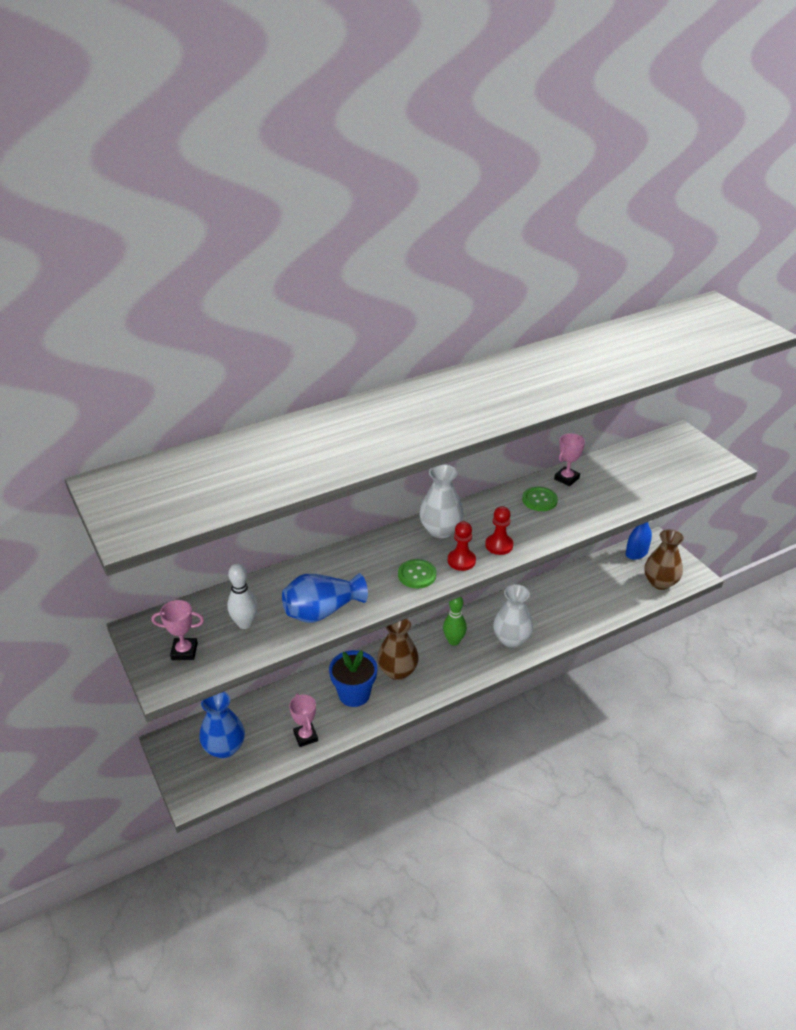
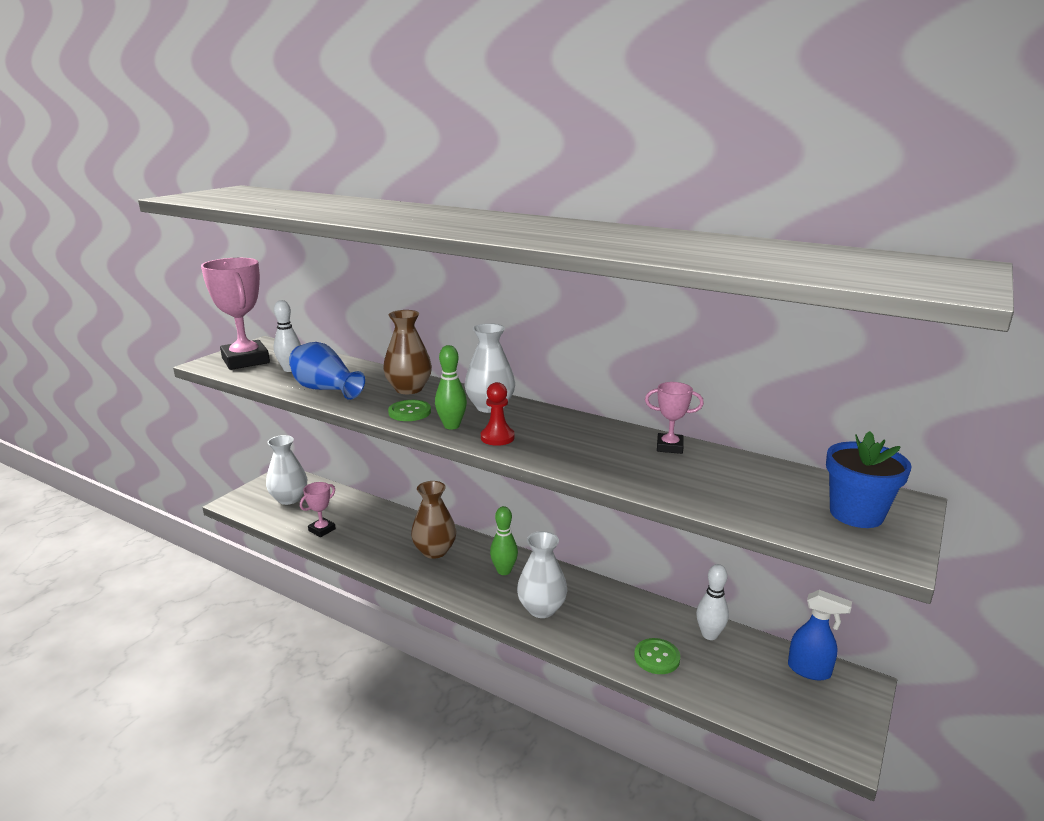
camera: 60 degrees right, 15 degrees down
pink trophy [152,600,204,660] -> pink trophy [201,258,270,370], size x2.00
blue vase [199,692,245,759] -> white vase [266,435,307,505]
blue flower pot [329,650,377,707] -> blue flower pot moved to [826,431,912,528]
red pawn [448,521,476,571] -> green bowling pin [435,345,467,429]
green button [522,487,558,511] -> green button moved to [634,638,680,674]
brown vase [645,529,684,590] -> brown vase moved to [383,310,432,394]
none -> white bowling pin [696,564,729,640]

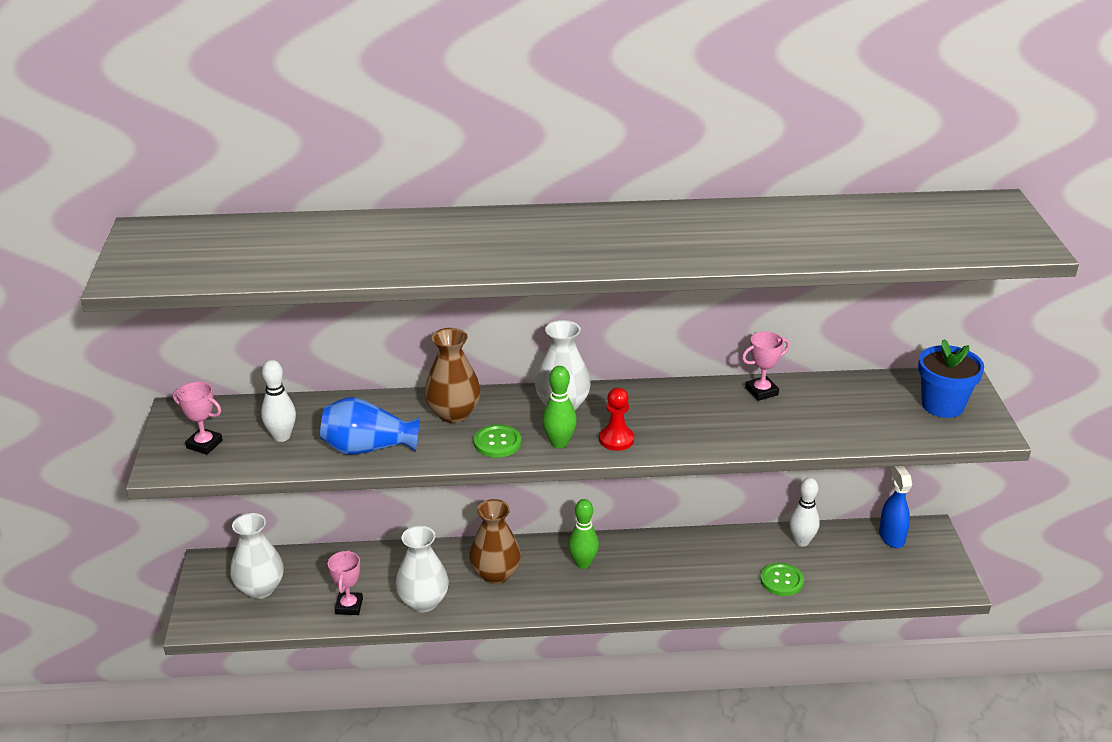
camera: 35 degrees left, 10 degrees up
pink trophy [201,258,270,370] -> pink trophy [173,382,223,455], size x0.50
white vase [517,531,568,618] -> white vase moved to [395,526,449,612]
blue spray bottle [788,590,852,680] -> blue spray bottle turned 90 degrees counterclockwise [879,466,912,548]

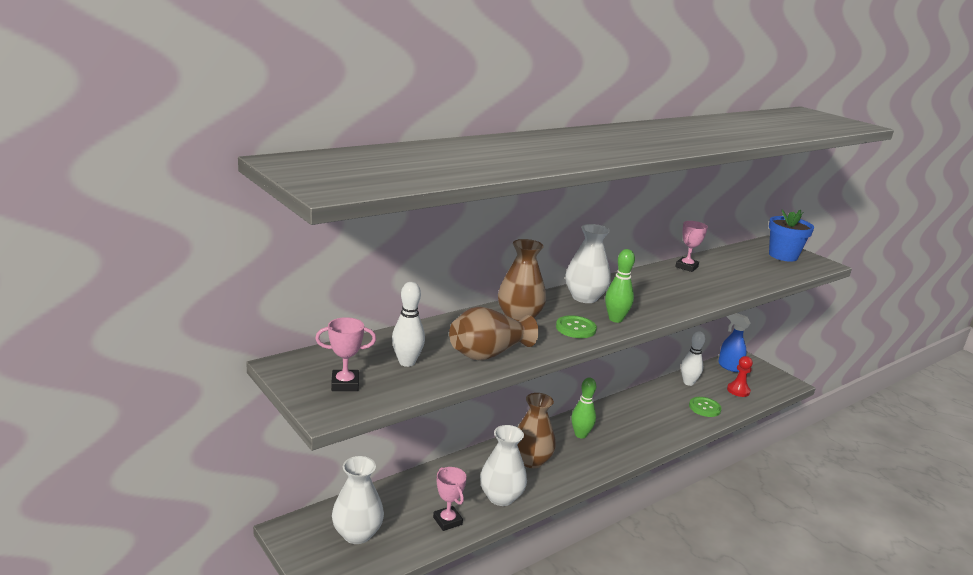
camera: 35 degrees left, 10 degrees down
blue vase [320,397,420,455] -> brown vase [449,307,539,361]
red pawn [599,388,634,451] -> red pawn moved to [727,356,753,397]

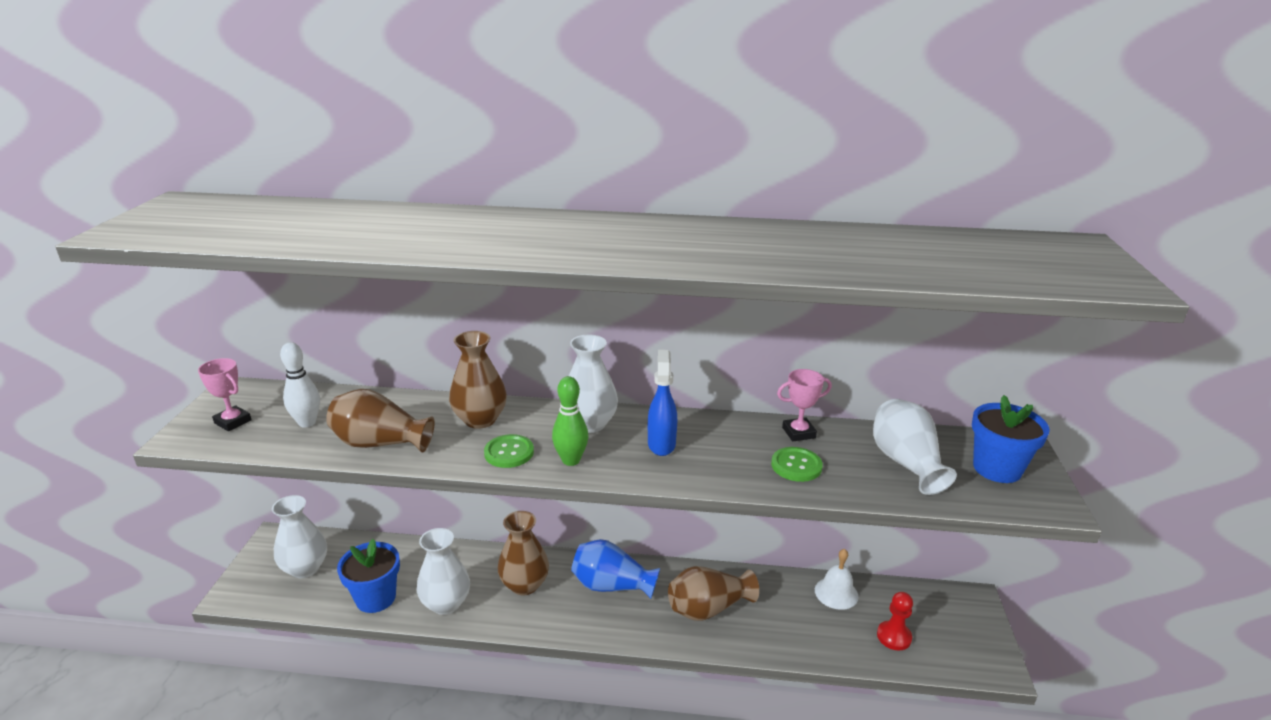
camera: 45 degrees right, 5 degrees up
pink trophy [433,467,467,531] -> blue flower pot [337,539,400,613]
green bowling pin [571,377,596,439] -> blue vase [571,539,660,599]
white bowling pin [681,331,705,386] -> white bell [815,549,858,610]
green button [689,397,722,417] -> green button moved to [771,447,823,482]
blue spray bottle [718,313,751,372] -> blue spray bottle moved to [648,350,677,456]
none -> brown vase [668,566,759,621]
none -> white vase [873,399,957,495]

